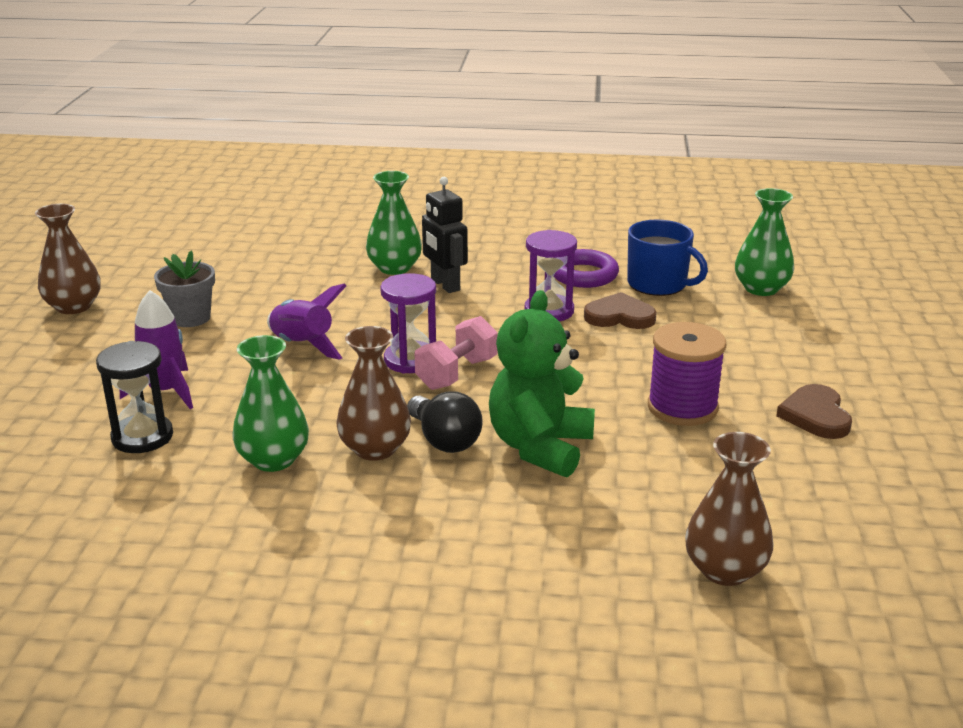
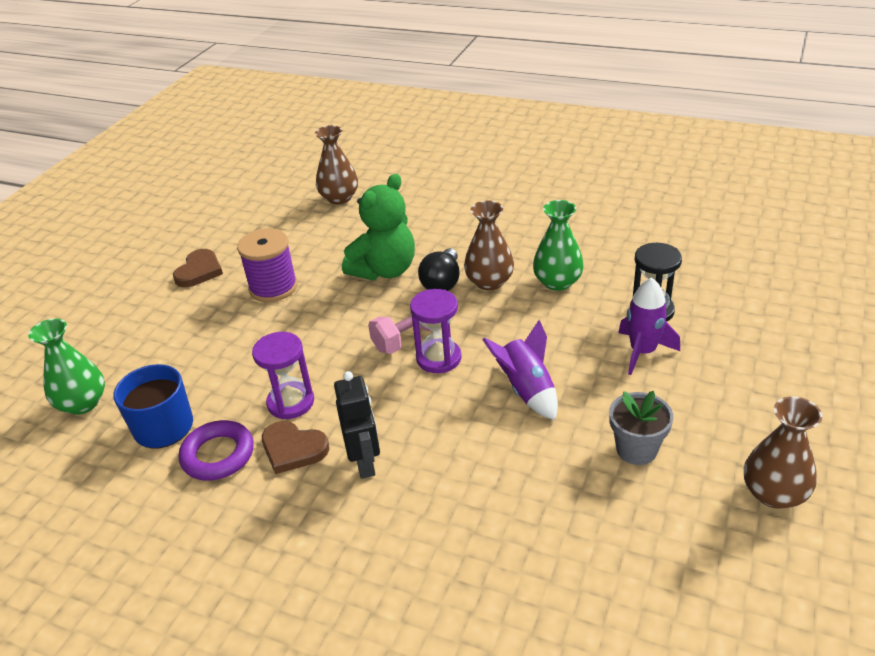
camera: 160 degrees left, 10 degrees up
green vase [366,171,422,275] -> none
black light bulb [407,391,483,453] -> black light bulb turned 150 degrees counterclockwise [418,248,459,291]
brown heart [584,292,657,329] -> brown heart moved to [262,421,329,474]

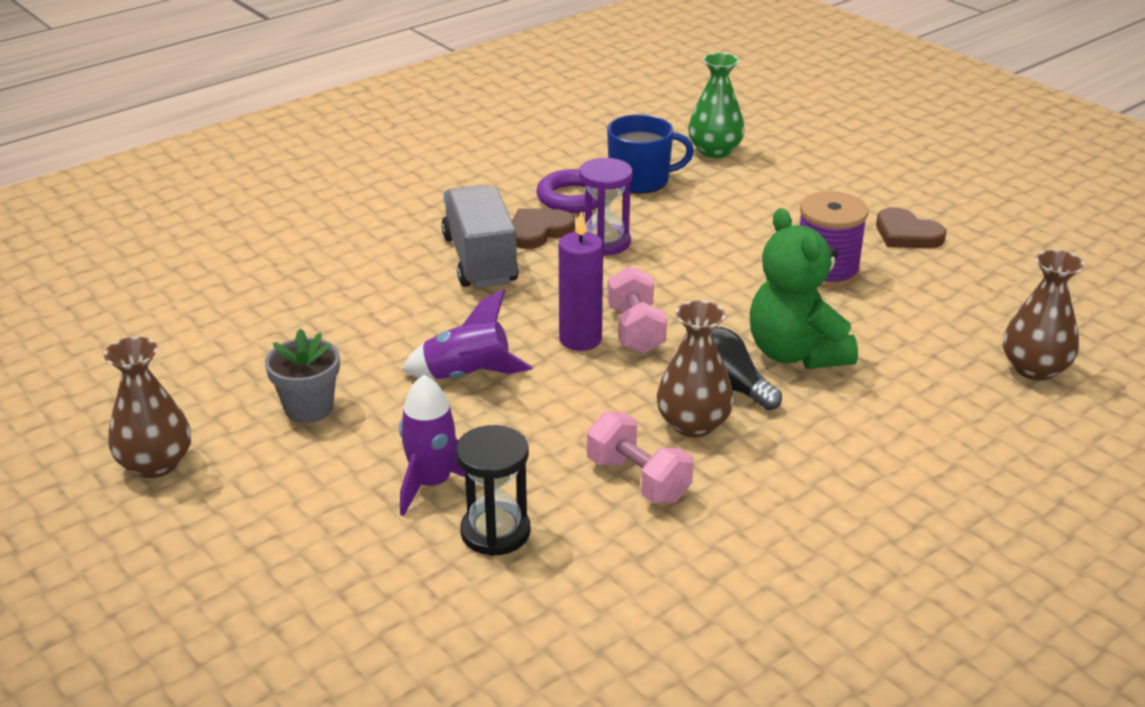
camera: 115 degrees right, 5 degrees down
black robot [334,371,380,479] -> grey truck [441,185,519,288]
purple hourglass [410,289,462,373] -> purple candle [559,212,603,351]
green vase [533,200,584,291] -> pink dumbbell [587,411,694,504]

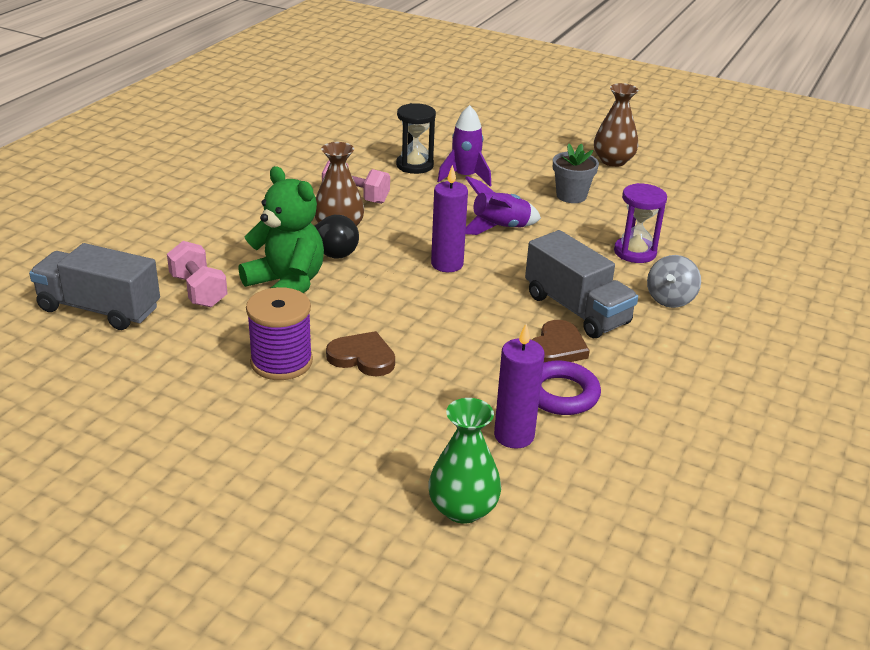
camera: 155 degrees right, 0 degrees up
purple hourglass [579,158,633,255] -> purple hourglass moved to [614,183,667,263]
blue mug [607,114,694,194] -> purple candle [494,324,545,449]
pink dumbbell [608,266,667,354] -> pink dumbbell moved to [167,241,228,307]
brown heart [876,207,946,248] -> brown heart moved to [326,331,395,376]
brown vase [1003,250,1085,381] -> grey truck [29,243,160,330]
none -> grey spinning top [647,255,701,308]

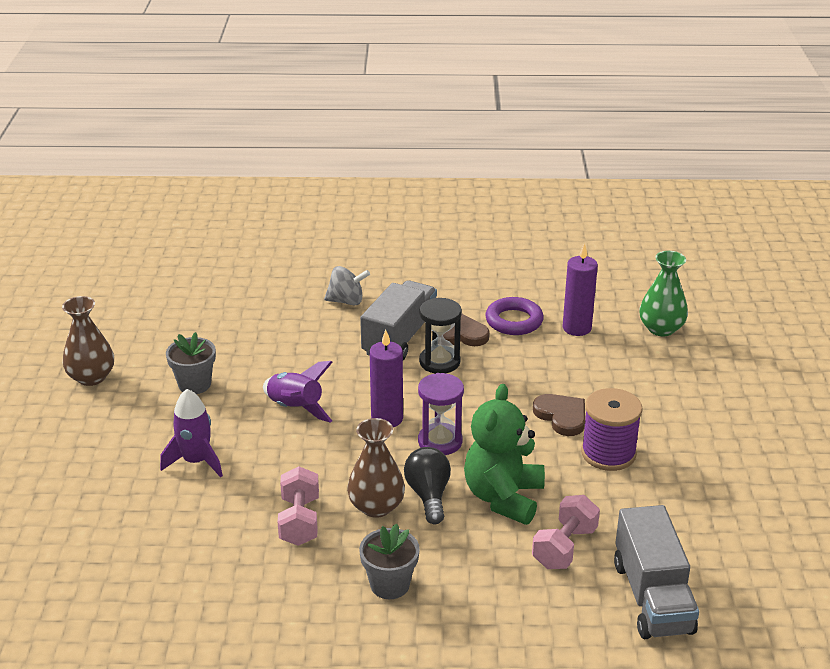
camera: 115 degrees left, 0 degrees up
brown heart [326,331,395,376] -> brown heart turned 150 degrees clockwise [533,394,585,436]
black hourglass [396,103,436,174] -> black hourglass moved to [419,298,462,373]
purple hourglass [614,183,667,263] -> purple hourglass moved to [418,373,464,455]
none -> grey flower pot [359,524,420,599]

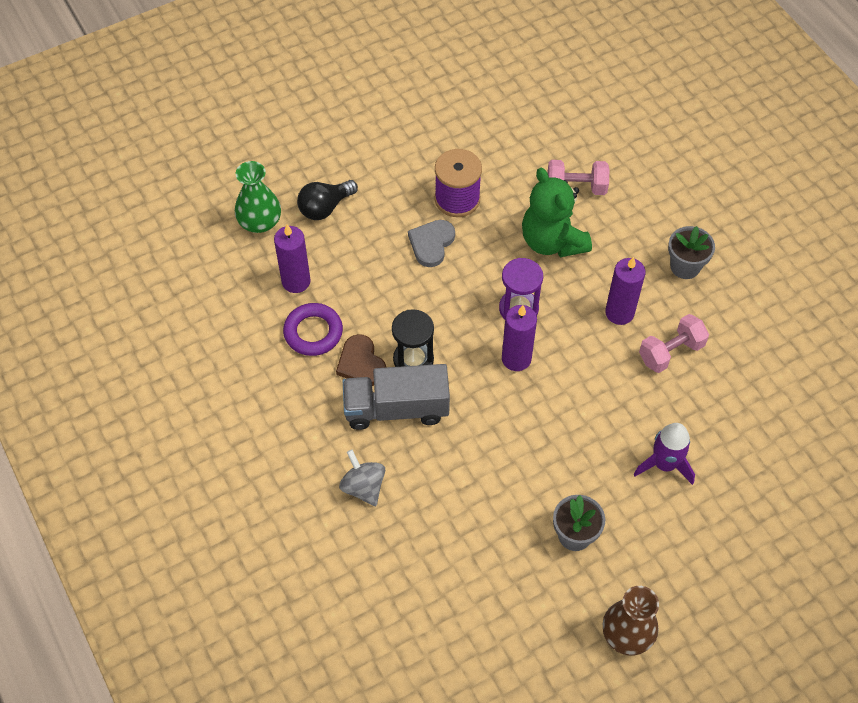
camera: 120 degrees left, 25 degrees up
purple rocket [263,361,333,423] -> none
brown vase [347,418,405,518] -> purple candle [605,257,645,325]
black light bulb [404,447,451,524] -> black light bulb moved to [297,180,358,220]
green teddy bear [464,384,545,525] -> green teddy bear turned 75 degrees clockwise [522,168,592,257]
brown heart [533,394,585,436] -> grey heart [408,220,455,267]
grey truck [614,505,699,639] -> none

